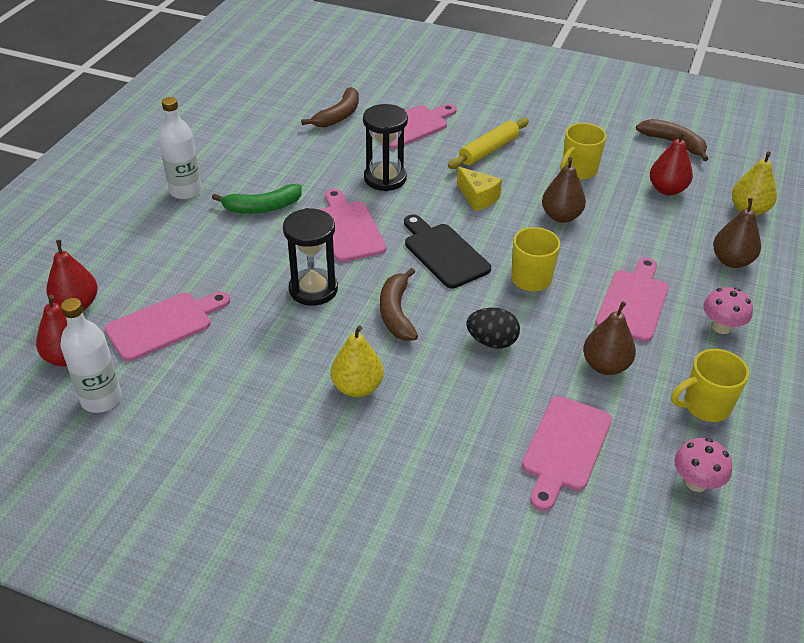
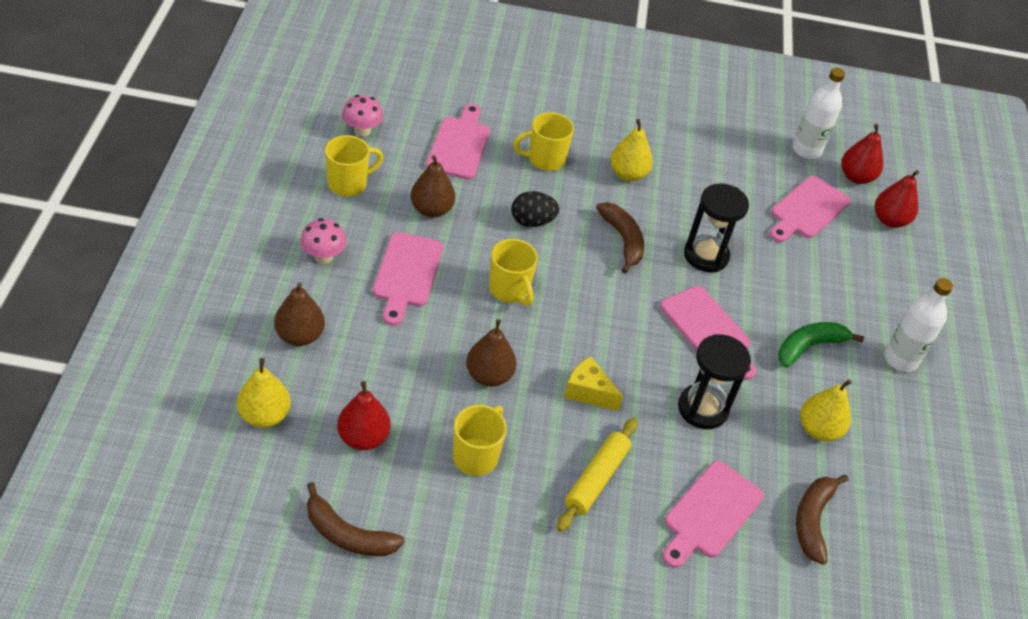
camera: 160 degrees right, 5 degrees up
black cutting board [404,215,491,288] -> none
none -> yellow mug [513,112,574,171]
none -> yellow pear [800,379,852,441]

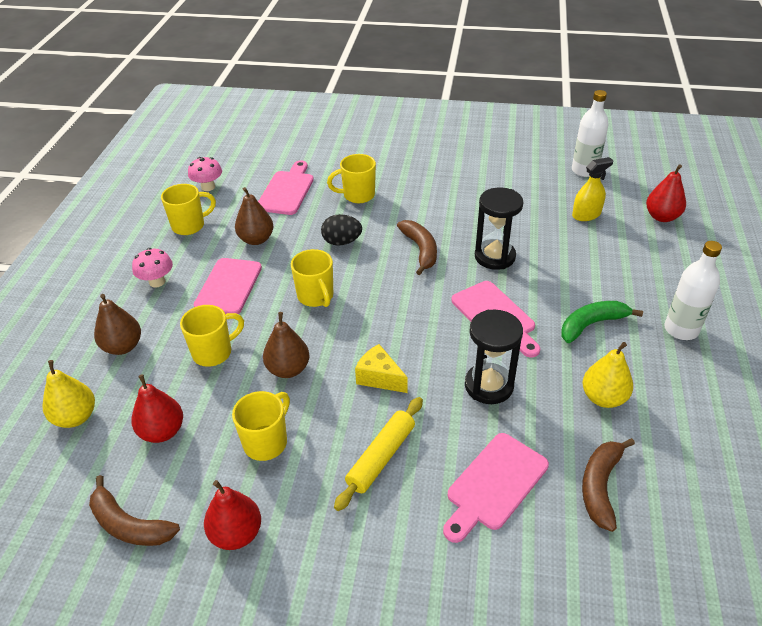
camera: 10 degrees right, 5 degrees down
yellow pear [610,119,653,181] -> none
pink cutting board [769,176,850,243] -> yellow spray bottle [572,157,614,221]
red pear [841,124,883,184] -> red pear moved to [204,480,261,550]
none -> yellow mug [180,305,244,367]

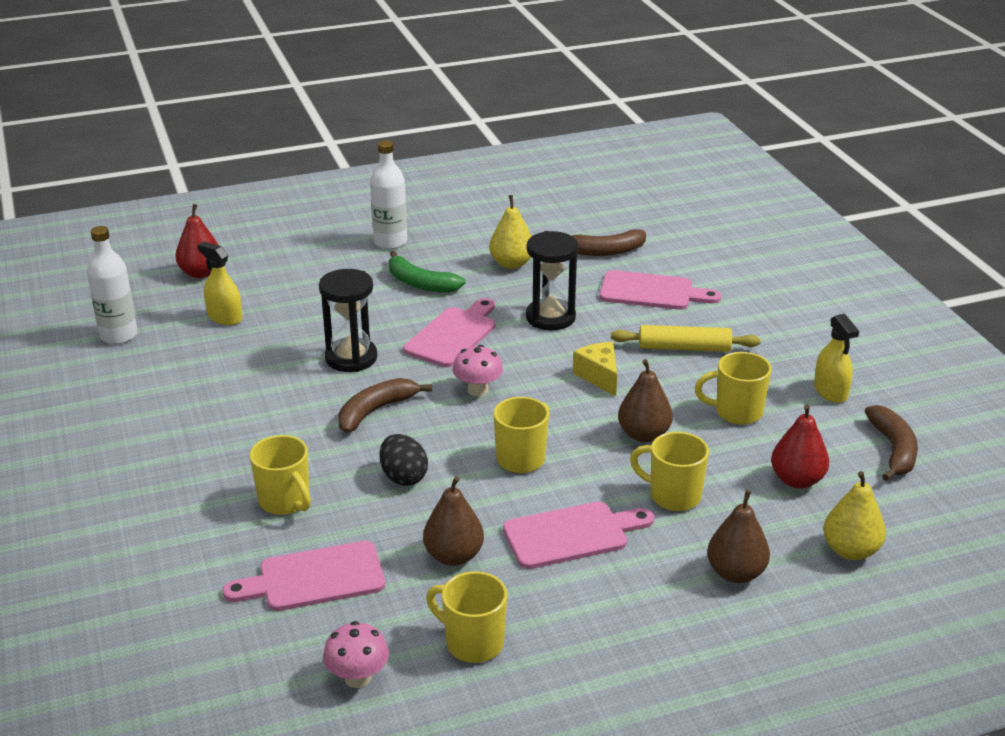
camera: 120 degrees left, 10 degrees down
pink mushroom [132,248,173,288] -> pink mushroom moved to [453,345,503,396]
red pear [204,480,261,550] -> yellow spray bottle [814,314,859,403]
yellow cheese [355,344,408,393] -> yellow cheese turned 150 degrees clockwise [573,342,617,396]

